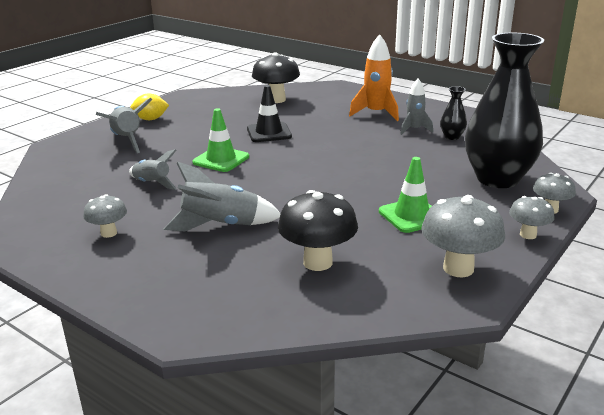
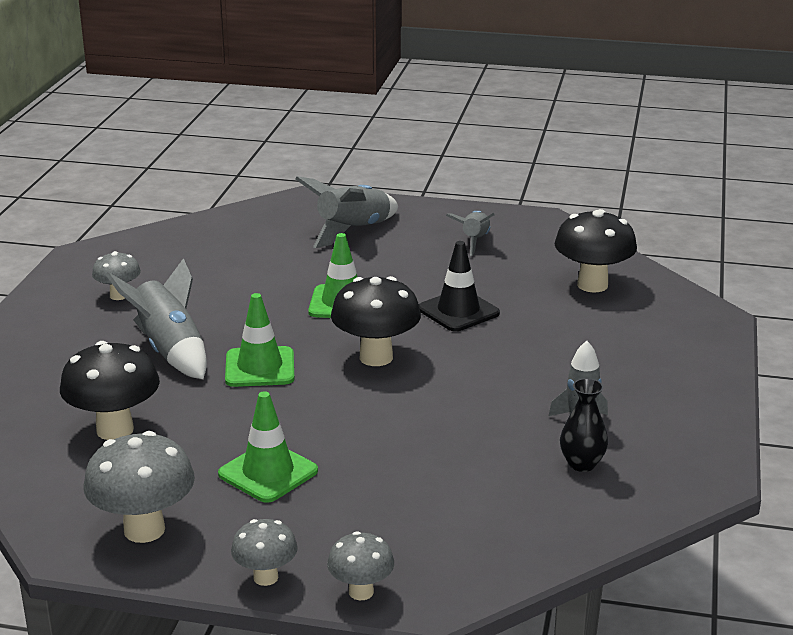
camera: 65 degrees right, 0 degrees up
grey rocket [129,149,177,189] -> grey rocket moved to [446,211,495,256]
yellow lemon [130,94,169,120] -> none
orange rocket [349,34,399,121] -> none
black vase [465,33,544,188] -> none
none -> green traffic cone [225,293,295,387]
none -> black mushroom [331,276,421,366]

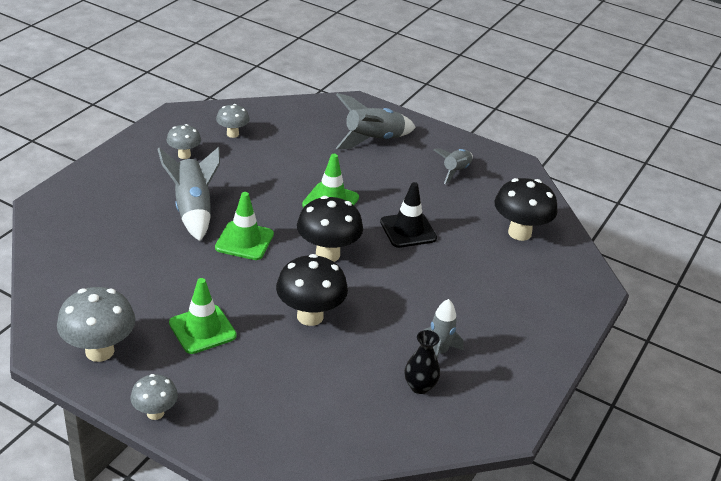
camera: 15 degrees right, 10 degrees up
black mushroom [60,341,160,440] -> black mushroom moved to [276,254,348,326]
grey mushroom [327,531,394,600] -> grey mushroom moved to [216,104,249,138]

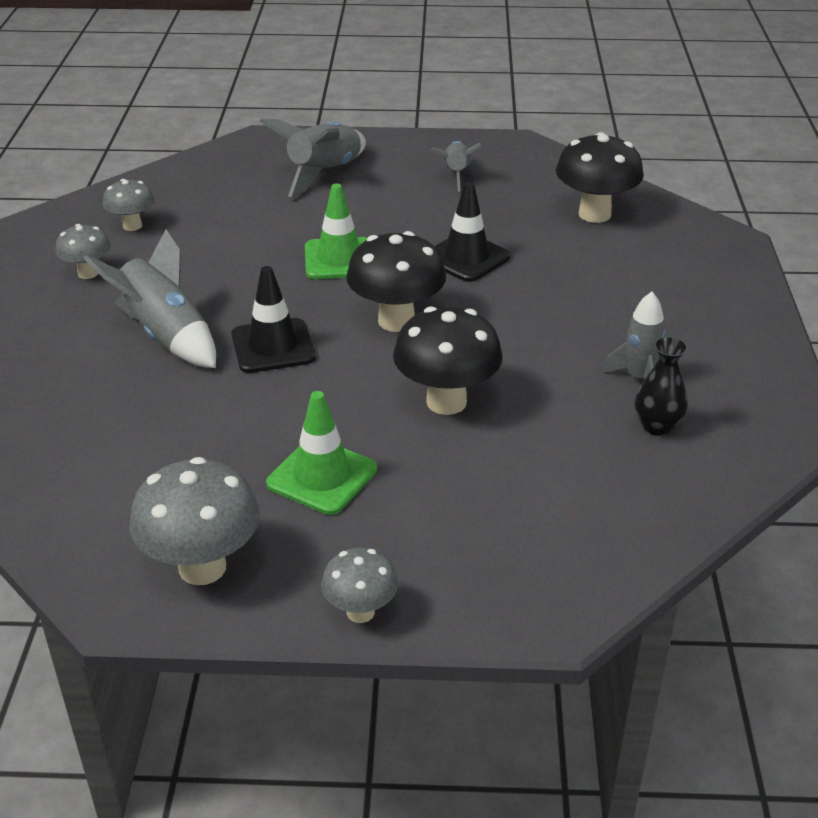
camera: 25 degrees left, 0 degrees up
green traffic cone [215,192,274,260] -> black traffic cone [231,266,316,373]

